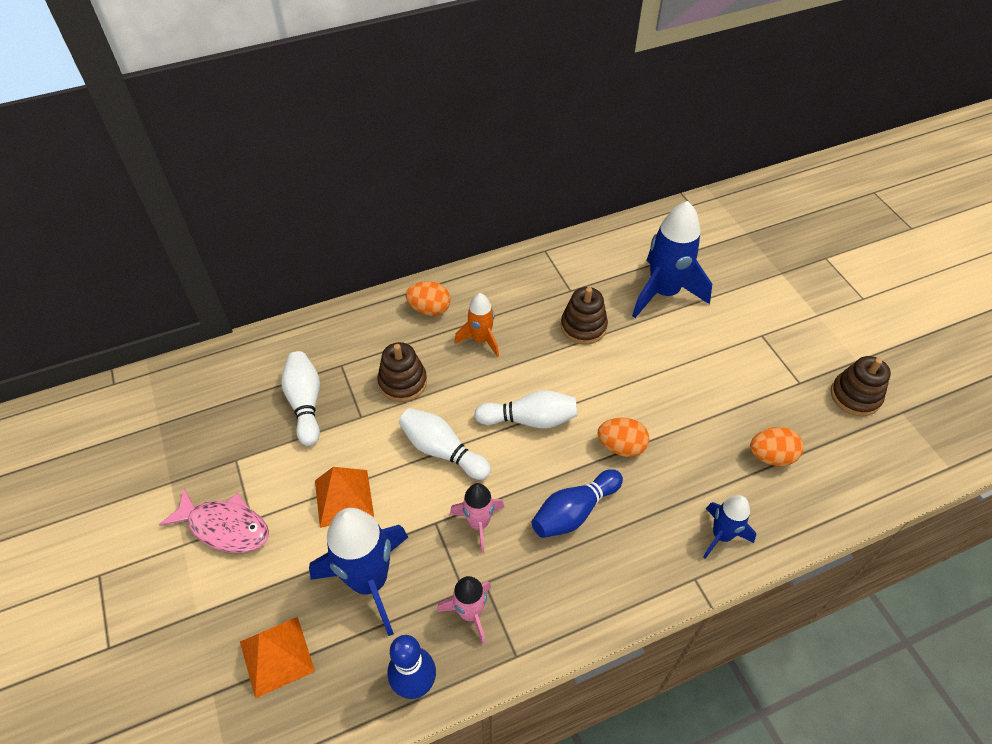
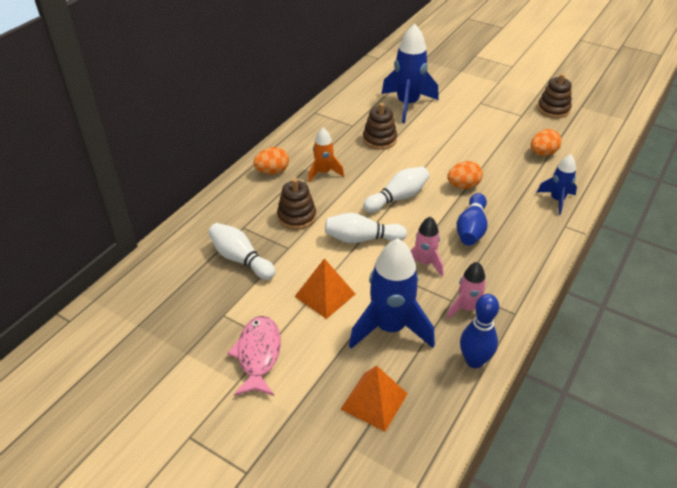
camera: 35 degrees left, 10 degrees down
pink fish [159,488,269,553] -> pink fish turned 75 degrees counterclockwise [227,316,281,396]

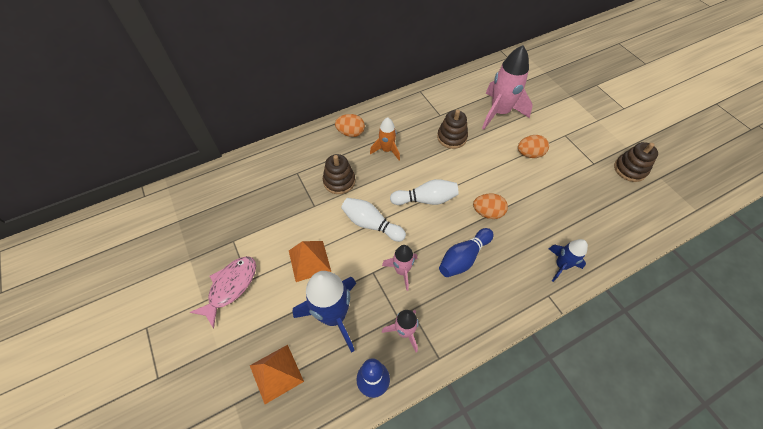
camera: 30 degrees right, 15 degrees up
white bowling pin [208,223,276,280] -> none
blue rocket [381,23,439,123] -> pink rocket [482,45,533,130]
orange egg [531,129,562,156] -> orange egg moved to [518,135,549,158]

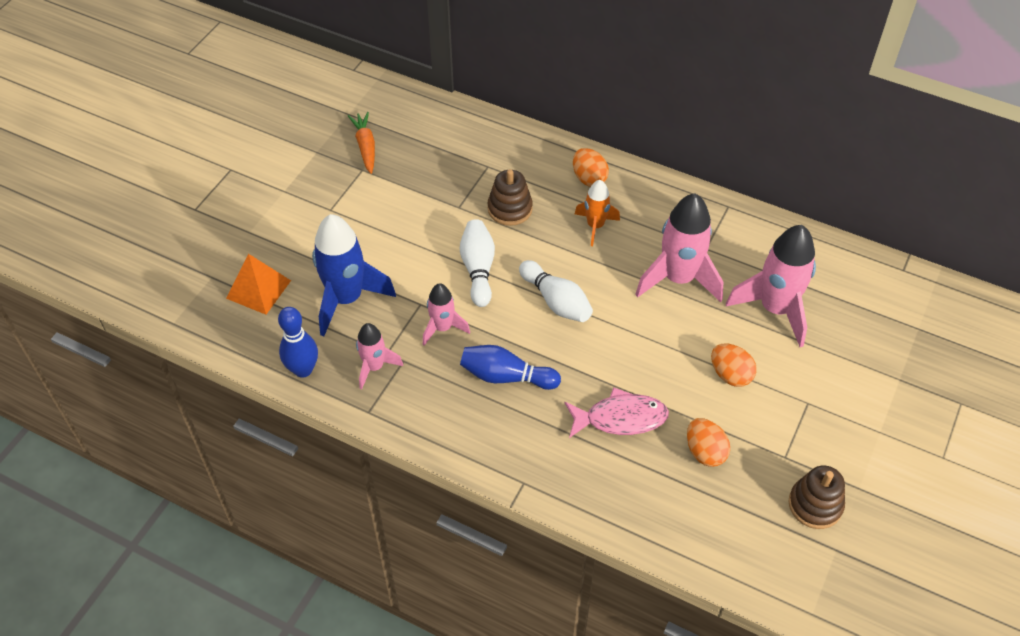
camera: 55 degrees right, 5 degrees down
pink fish [190,256,256,328] -> pink fish moved to [565,387,669,438]
orange pyramid [289,241,331,282] -> none
brown stacking toy [437,110,468,149] -> pink rocket [635,194,723,302]
orange egg [473,194,508,219] -> orange egg moved to [687,418,730,467]
blue rocket [549,239,588,282] -> none
none -> orange carrot [348,112,375,174]

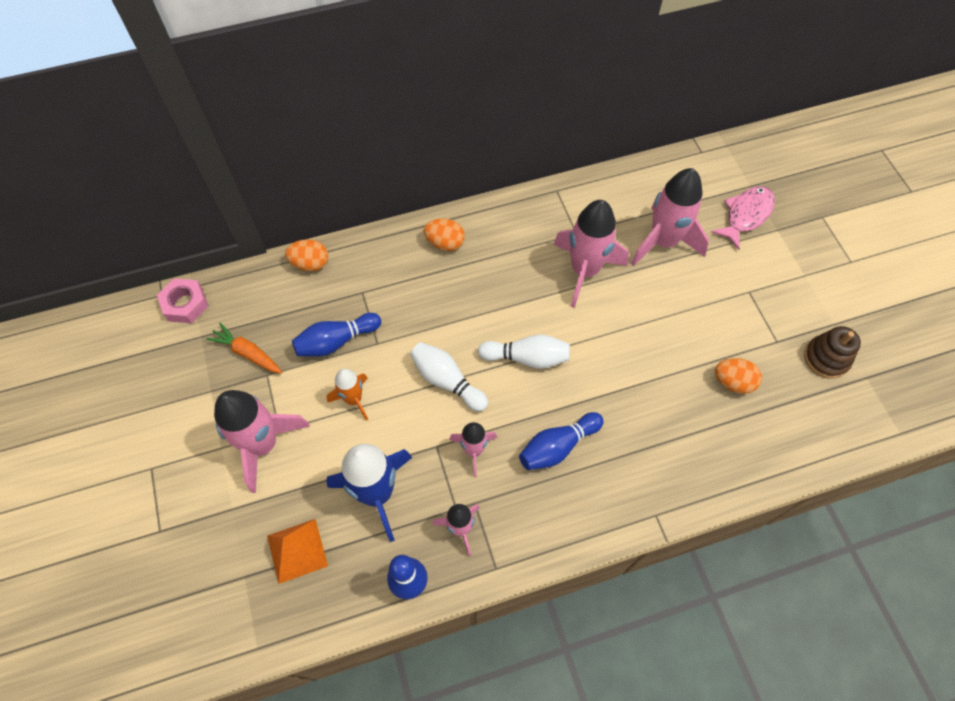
camera: 45 degrees left, 10 degrees up
brown stacking toy [487,169,533,226] -> none
pink fish [565,387,669,438] -> pink fish moved to [711,186,775,250]
orange rocket [575,180,620,246] -> orange rocket moved to [327,369,368,421]
orange egg [711,344,757,387] -> orange egg moved to [285,239,328,271]
none -> pink nut [157,278,209,323]
none -> pink rocket [214,390,310,493]
none -> blue bowling pin [292,313,381,357]

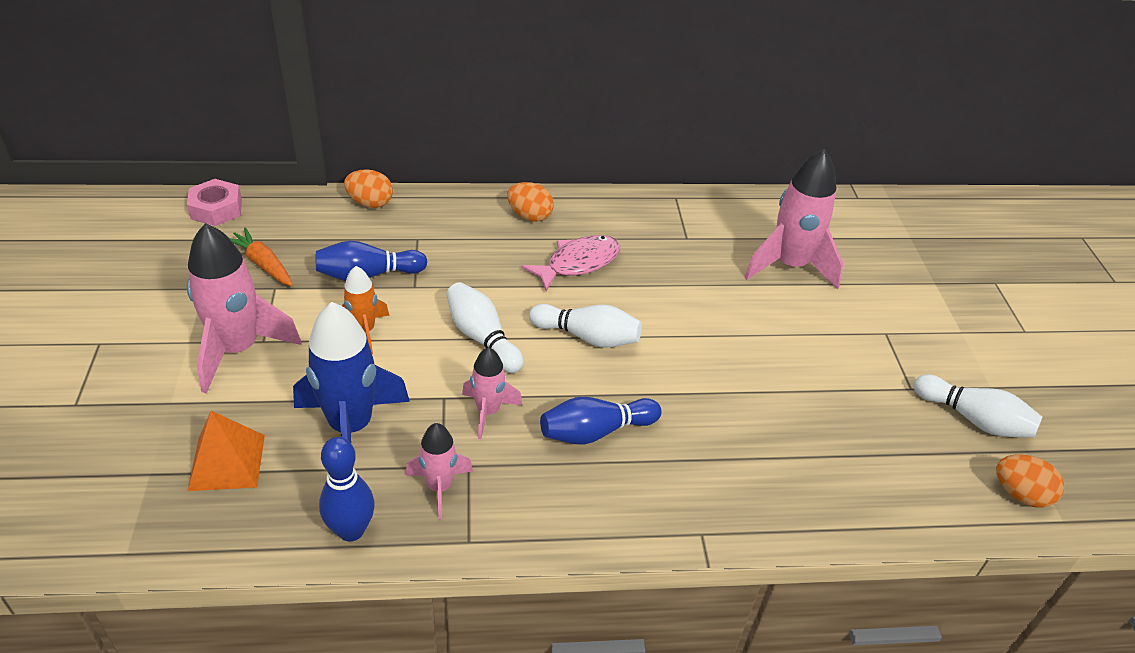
camera: 10 degrees right, 20 degrees down
pink rocket [553,200,629,308] -> none
pink fish [711,186,775,250] -> pink fish moved to [522,235,620,291]
orange egg [715,358,762,394] -> orange egg moved to [996,454,1064,508]
brown stacking toy [804,326,861,379] -> white bowling pin [914,374,1042,438]

